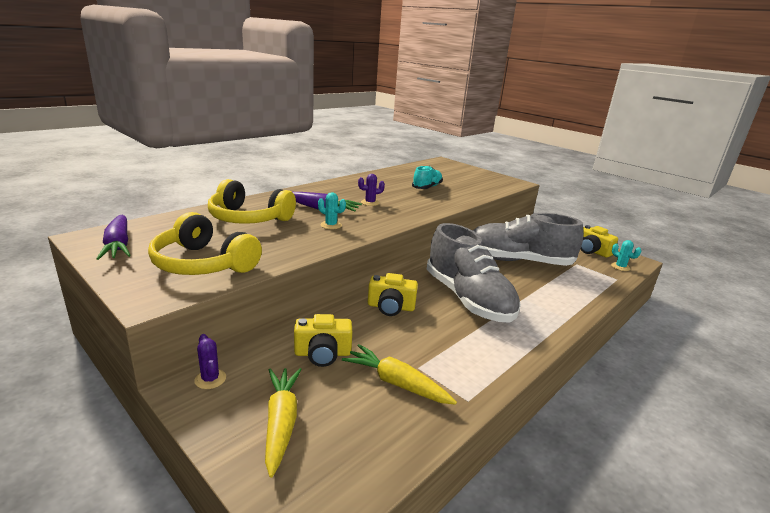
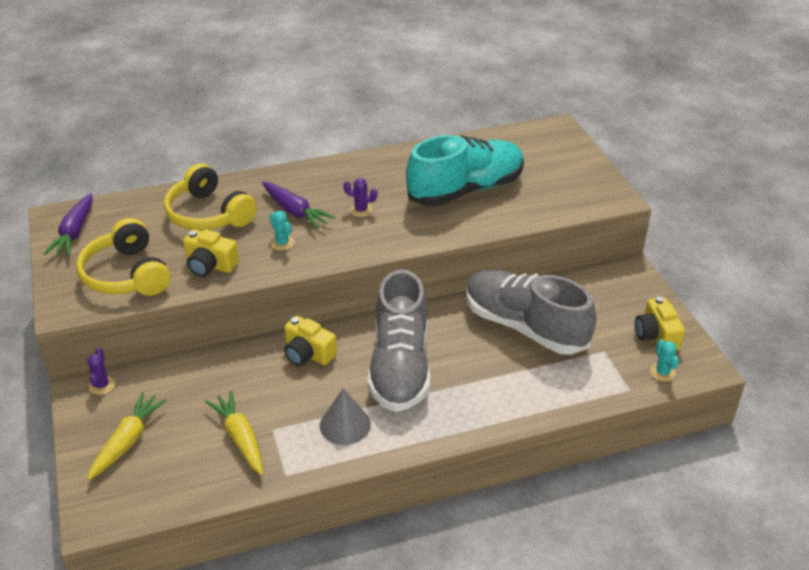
camera: 30 degrees right, 15 degrees up
yellow camera [294,314,352,367] -> yellow camera moved to [183,229,239,277]
turquoise shoe [412,166,443,189] -> turquoise shoe [406,135,524,206], size x2.02
none -> grey cone [320,388,371,445]

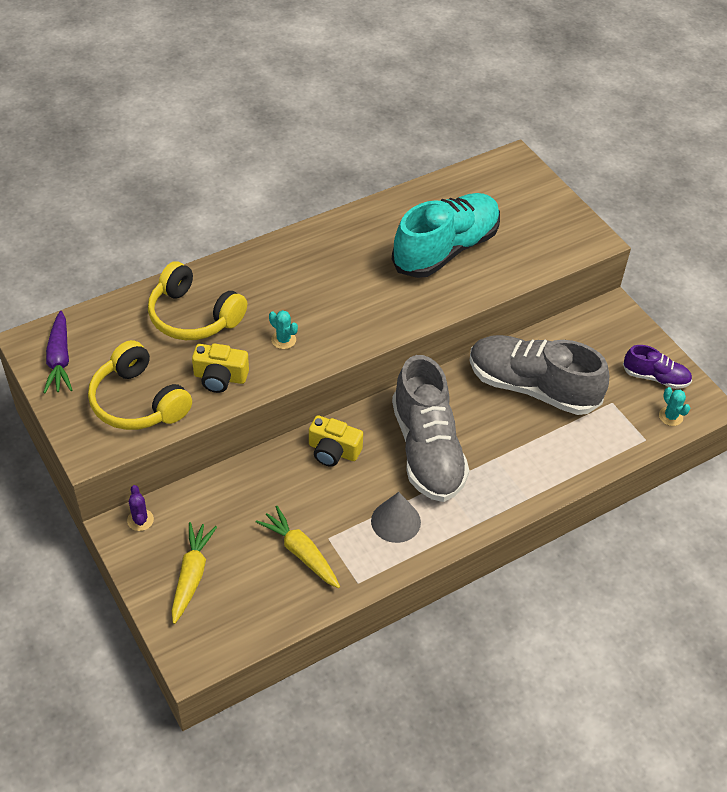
camera: 15 degrees left, 10 degrees up
purple carrot [262,182,335,229] -> none
purple cactus [343,178,377,217] -> none
yellow camera [635,297,685,350] -> purple shoe [623,345,692,389]

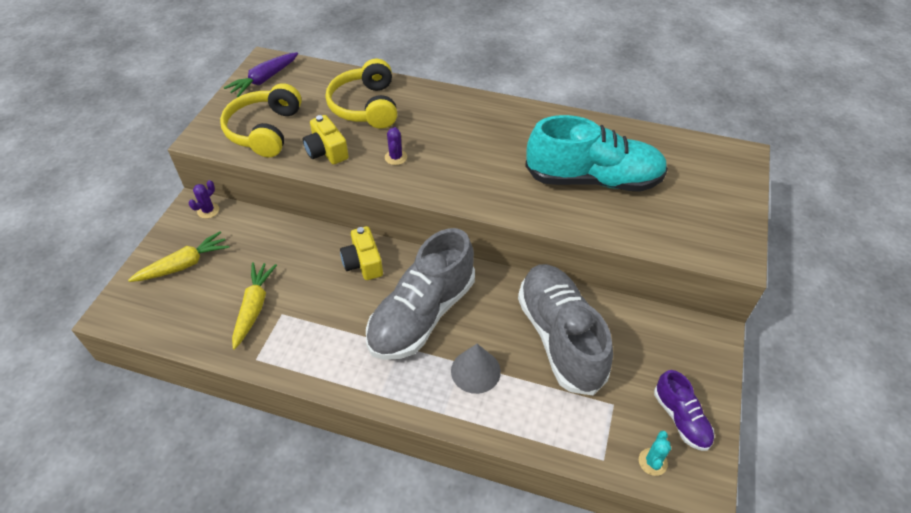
camera: 50 degrees right, 0 degrees up
turquoise cactus [269,310,298,349] -> purple cactus [385,127,407,165]
grey cone [371,492,421,543] -> grey cone moved to [451,344,501,394]

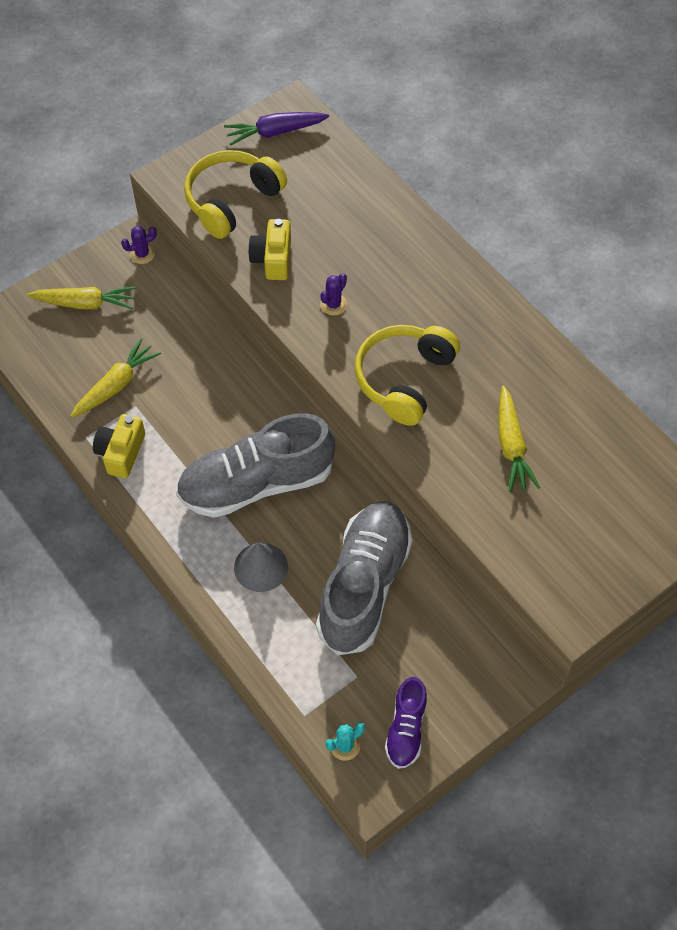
camera: 35 degrees right, 10 degrees up
yellow headphones [326,59,397,129] -> yellow headphones moved to [355,325,460,426]
yellow camera [340,226,383,280] -> yellow camera moved to [93,414,145,478]
turquoise shoe [525,115,668,192] -> yellow carrot [498,386,540,492]

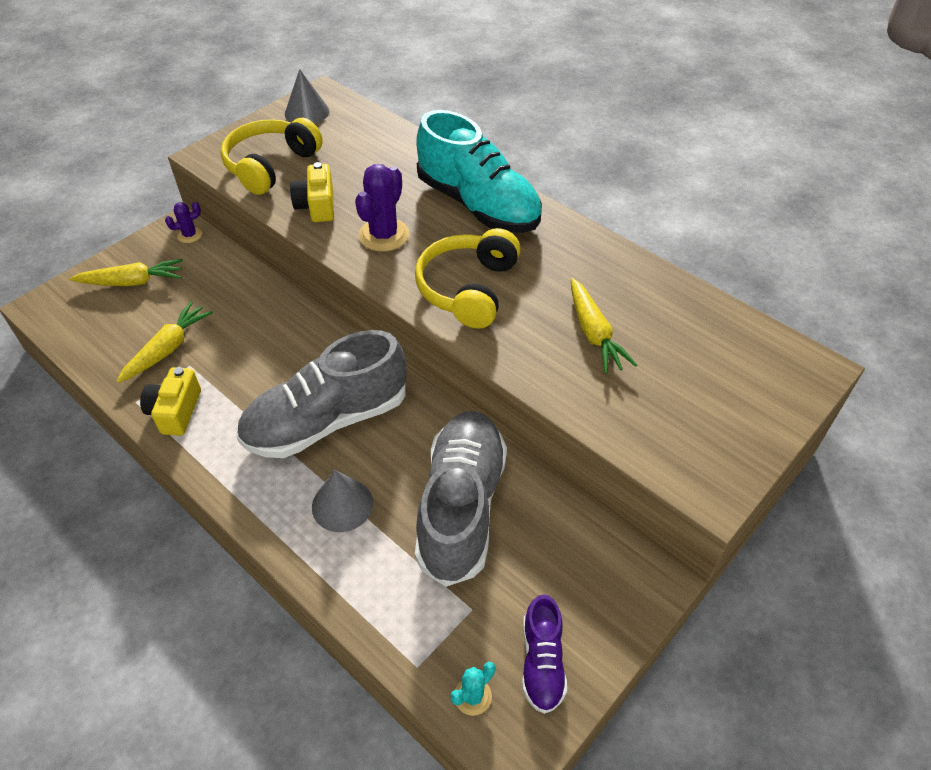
camera: 10 degrees left, 10 degrees down
purple carrot [224,112,329,146] -> grey cone [285,69,329,124]
purple cactus [320,273,347,315] -> purple cactus [355,164,409,252], size x1.84
none -> turquoise shoe [416,110,542,233]

